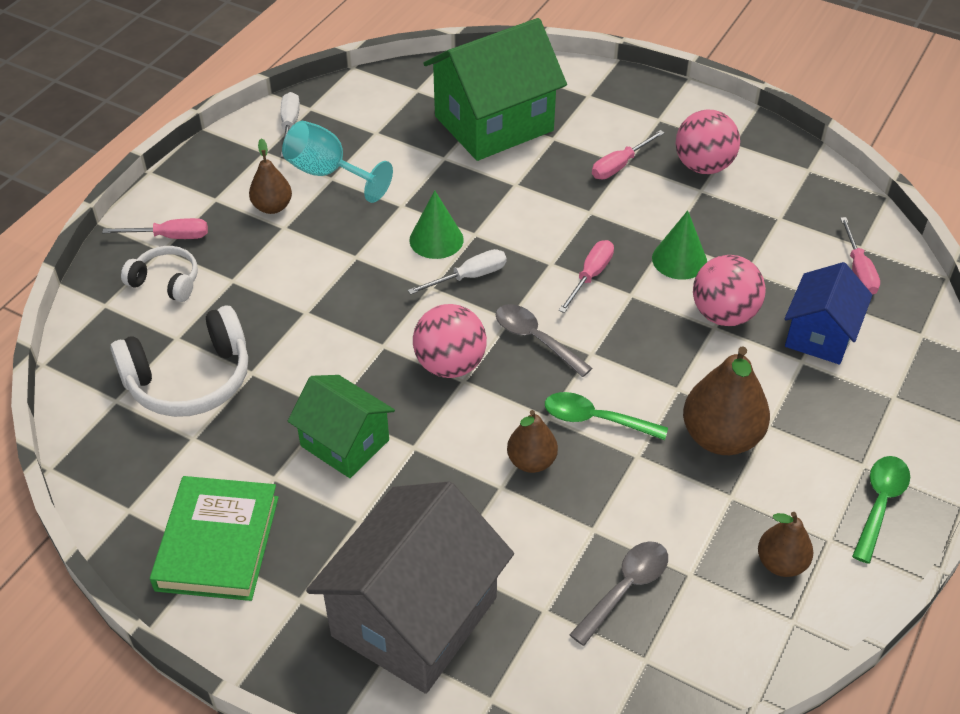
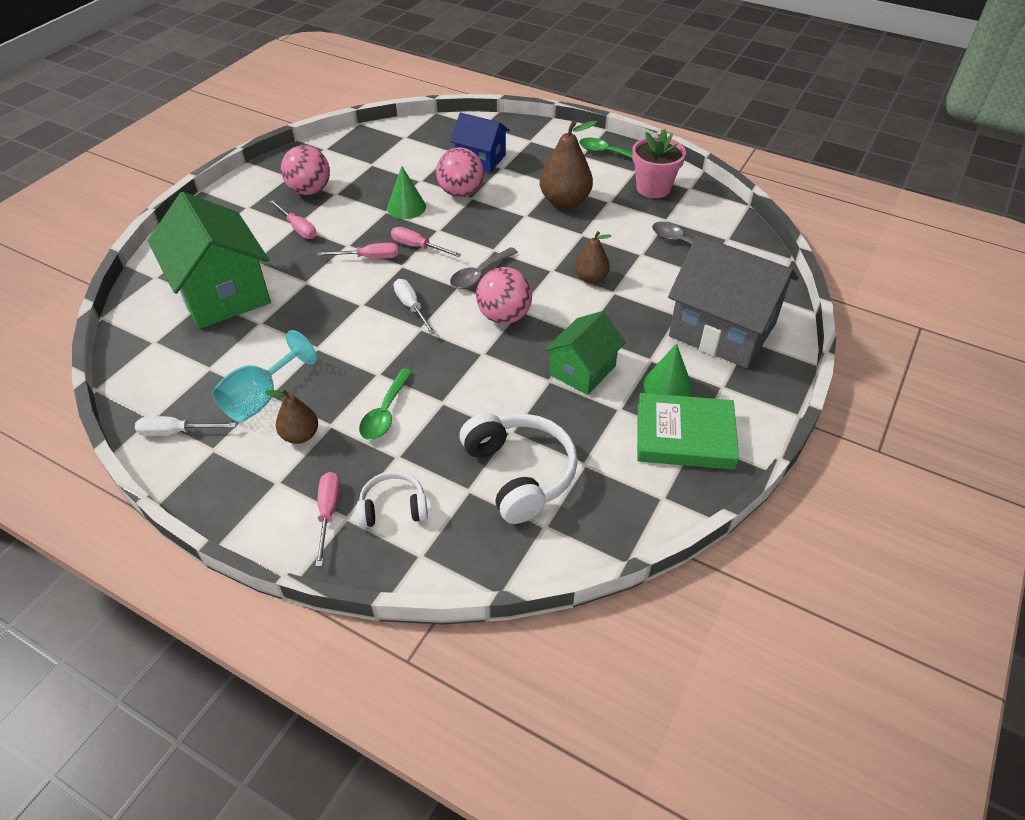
camera: 90 degrees left, 0 degrees up
white headphones [121,246,198,302] -> white headphones turned 60 degrees clockwise [357,471,428,528]
green cone [409,190,464,259] -> green cone moved to [643,343,692,397]
green spoon [545,392,668,440] -> green spoon moved to [359,368,413,440]
brown pear [758,512,813,577] -> pink flower pot [632,129,686,198]
pink screwdriver [840,217,880,295] -> pink screwdriver moved to [317,243,399,259]

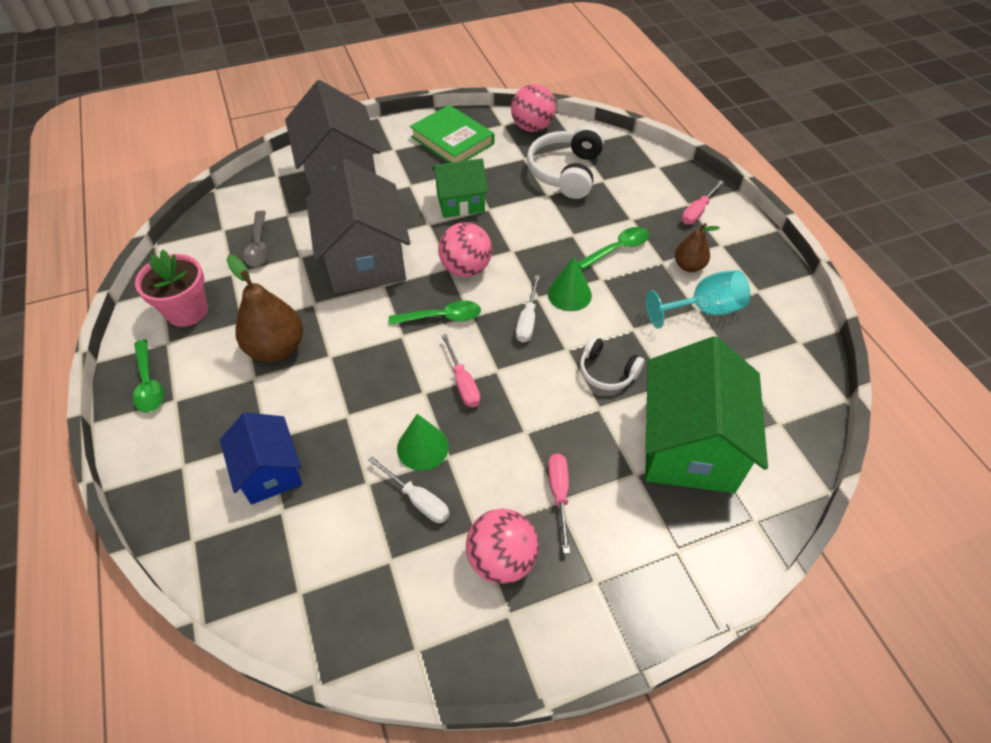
camera: 140 degrees left, 5 degrees up
white screwdriver [135,416,236,436] -> white screwdriver moved to [368,456,450,523]
pink screwdriver [317,243,399,259] -> none
white headphones [357,471,428,528] -> white headphones moved to [580,336,645,391]
pink ball [436,147,484,197] -> pink ball moved to [511,84,556,132]
grey spoon [450,247,518,289] -> green spoon [389,300,481,325]
brown pear [575,231,611,283] -> grey house [306,159,410,293]
green cone [643,343,692,397] -> green cone moved to [548,256,592,311]

